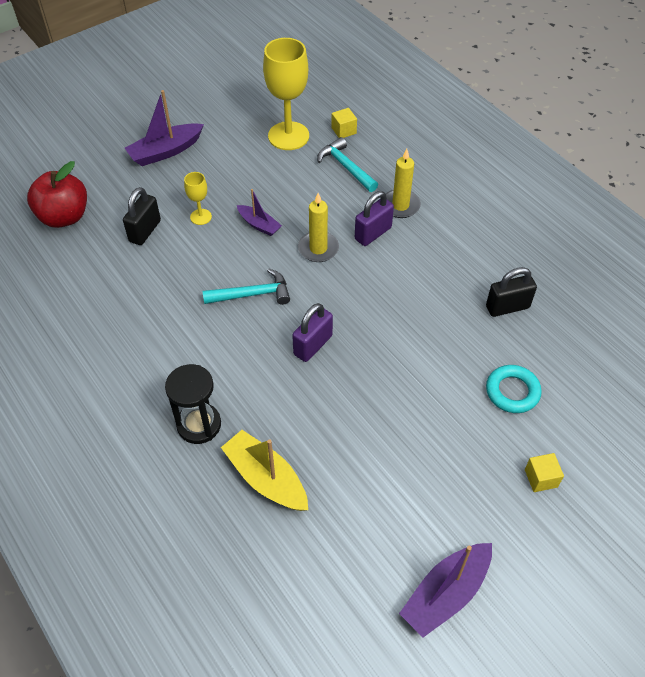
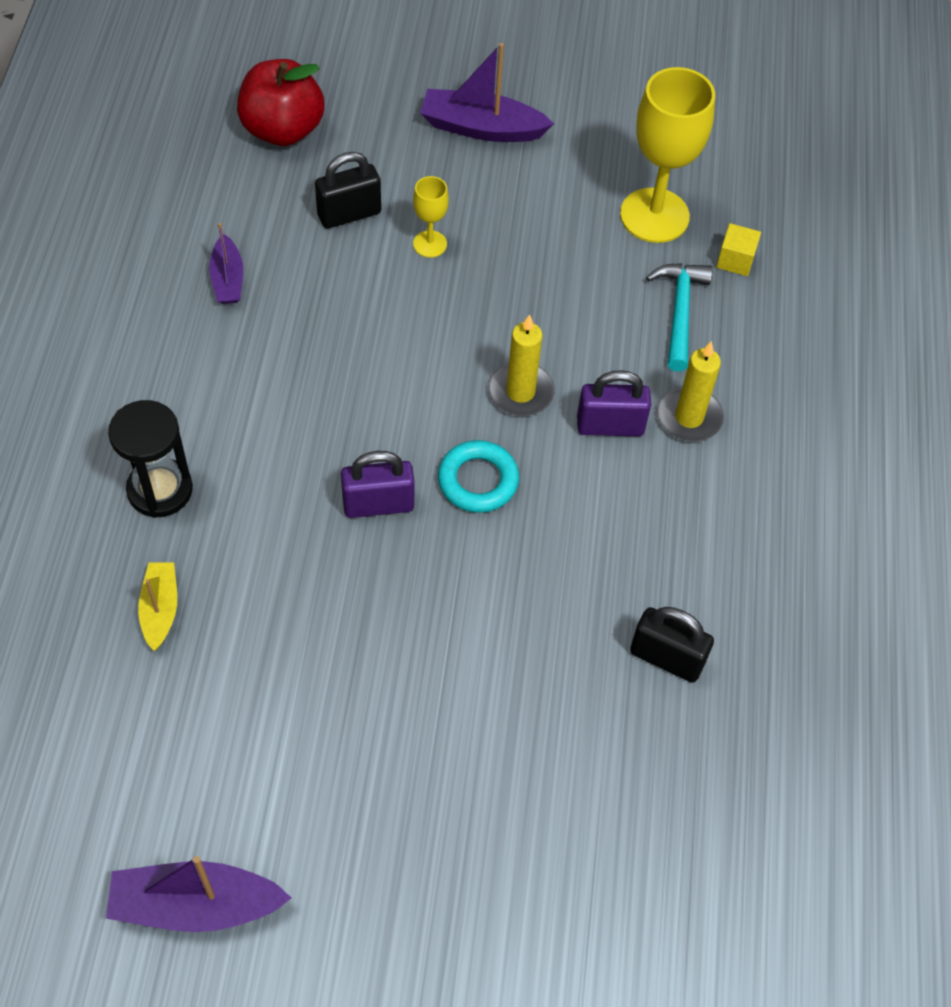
camera: 40 degrees right, 5 degrees up
turquoise hammer [203,268,290,305] -> none
yellow boat [221,430,308,511] -> yellow boat [138,562,177,651], size x0.60
purple boat [237,189,282,236] -> purple boat moved to [209,223,243,304]
turquoise ring [486,365,542,413] -> turquoise ring moved to [438,440,519,513]
yellow cube [525,453,564,492] -> none

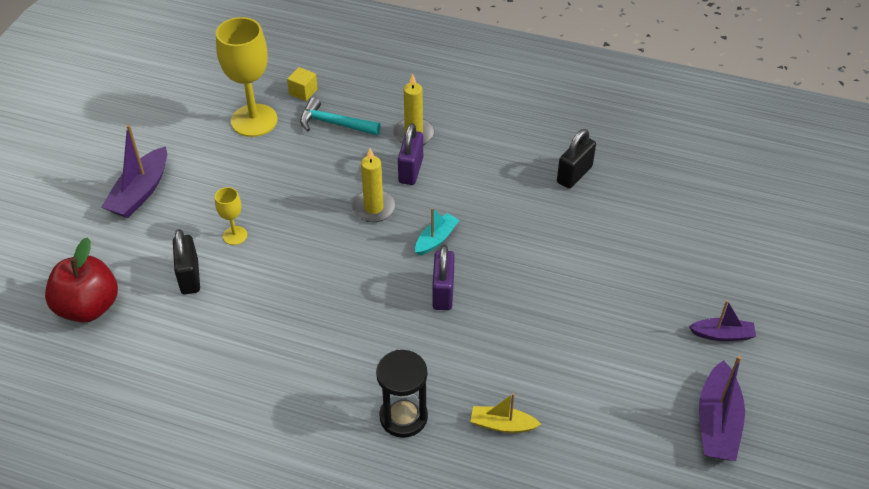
camera: 75 degrees left, 10 degrees down
purple boat [209,223,243,304] -> purple boat moved to [689,300,756,341]
turquoise ring [438,440,519,513] -> turquoise boat [415,208,460,256]

